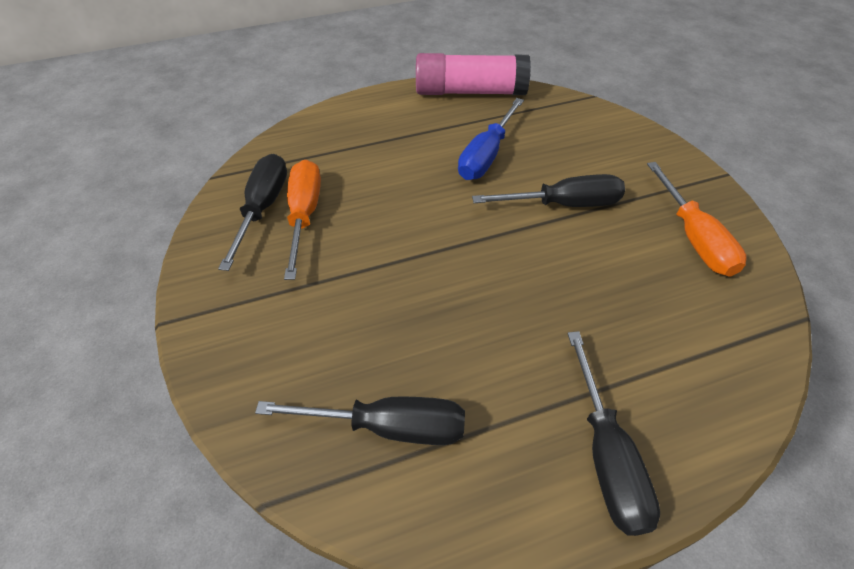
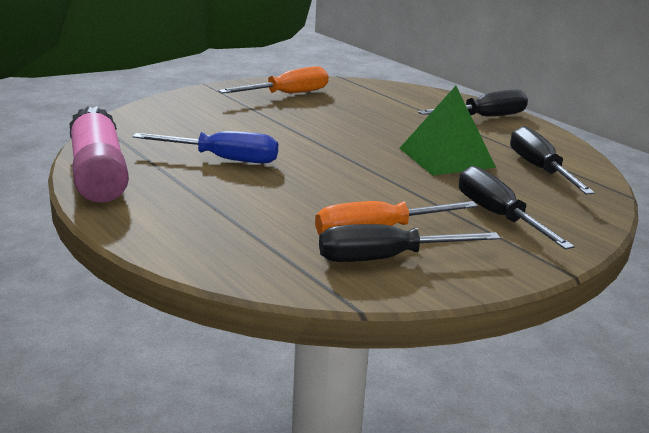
camera: 110 degrees left, 25 degrees down
black screwdriver [472,174,625,207] -> black screwdriver moved to [459,166,575,250]
none -> green pyramid [399,86,496,175]

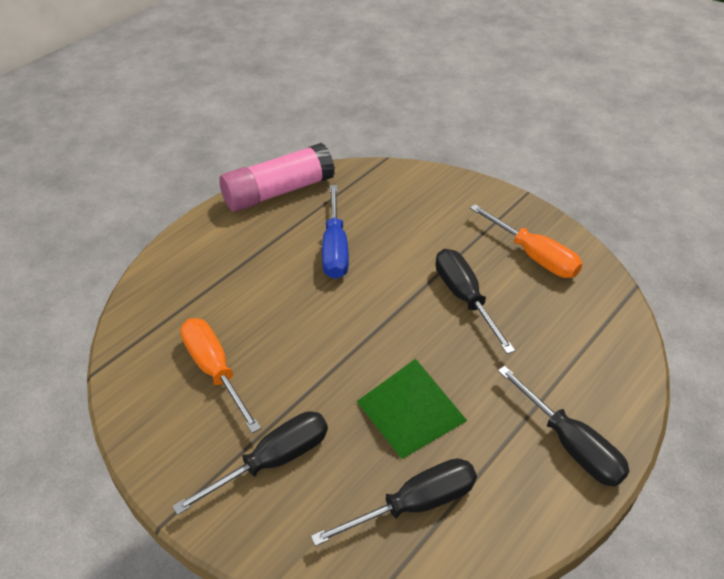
camera: 80 degrees right, 20 degrees up
black screwdriver [319,224,500,262] -> black screwdriver moved to [436,249,515,354]

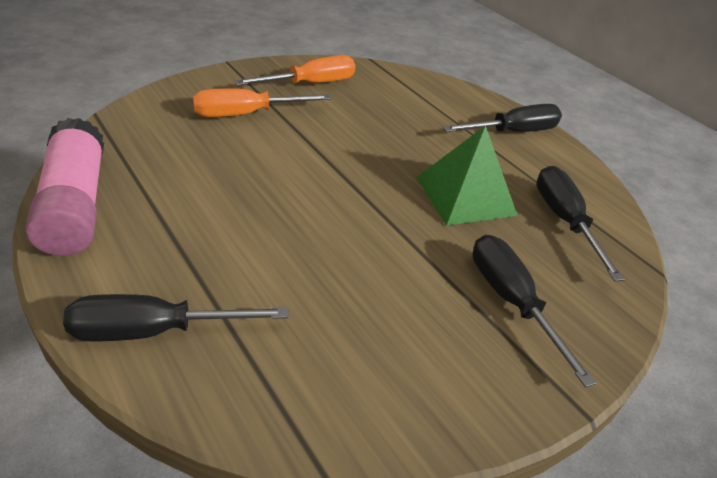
camera: 80 degrees left, 5 degrees down
orange screwdriver [180,318,261,433] -> orange screwdriver moved to [193,88,331,117]
blue screwdriver [322,185,349,279] -> none
black screwdriver [436,249,515,354] -> black screwdriver moved to [63,294,289,341]

